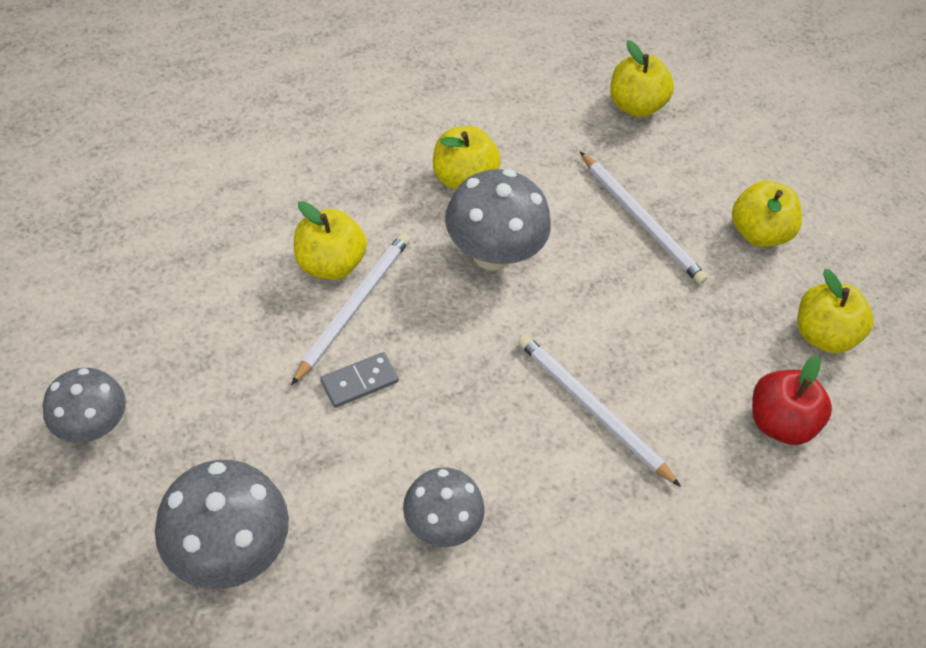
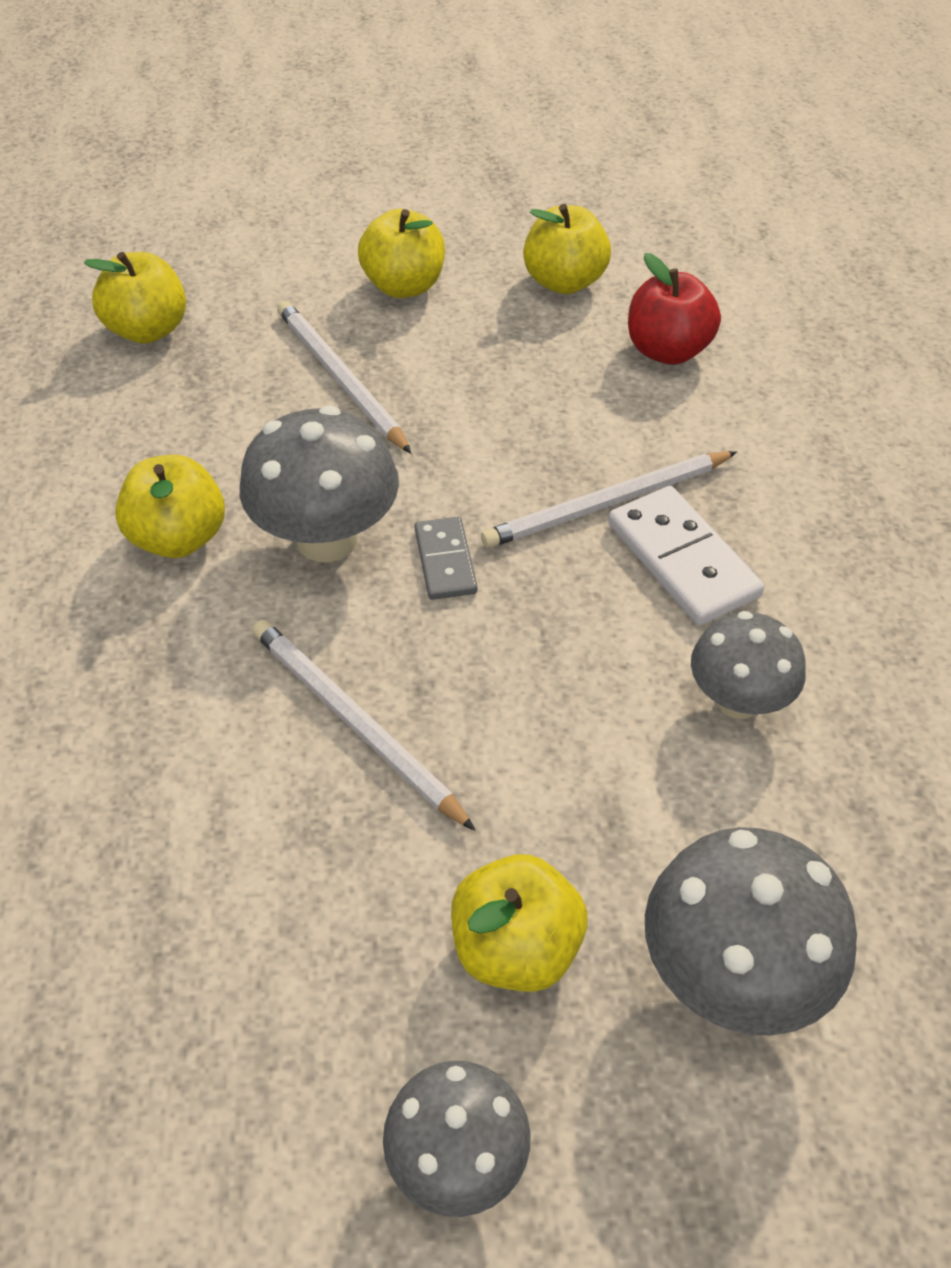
camera: 65 degrees left, 5 degrees down
yellow apple [294,201,367,280] -> yellow apple moved to [451,854,588,992]
grey domino [320,352,399,408] -> grey domino moved to [415,517,478,600]
white pencil [580,152,708,284] -> white pencil turned 105 degrees counterclockwise [277,301,412,454]
none -> white domino [608,486,764,625]

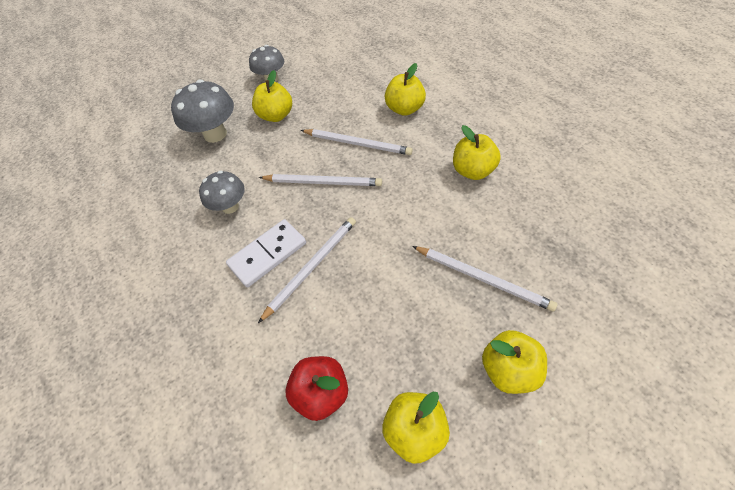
camera: 160 degrees right, 5 degrees up
yellow apple [84,252,186,344] -> yellow apple moved to [385,63,426,116]
grey mushroom [240,406,399,562] -> none
grey domino [415,517,478,600] -> none
white domino [608,486,764,625] -> white domino turned 75 degrees counterclockwise [226,219,306,287]
none -> white pencil [259,174,382,186]

